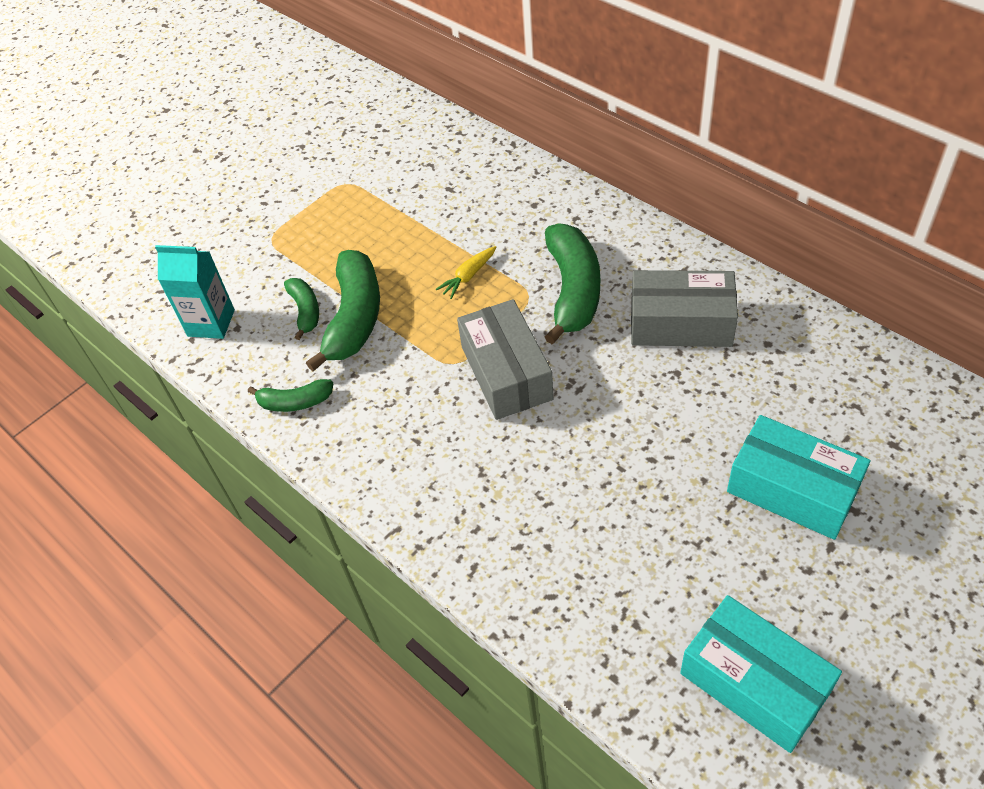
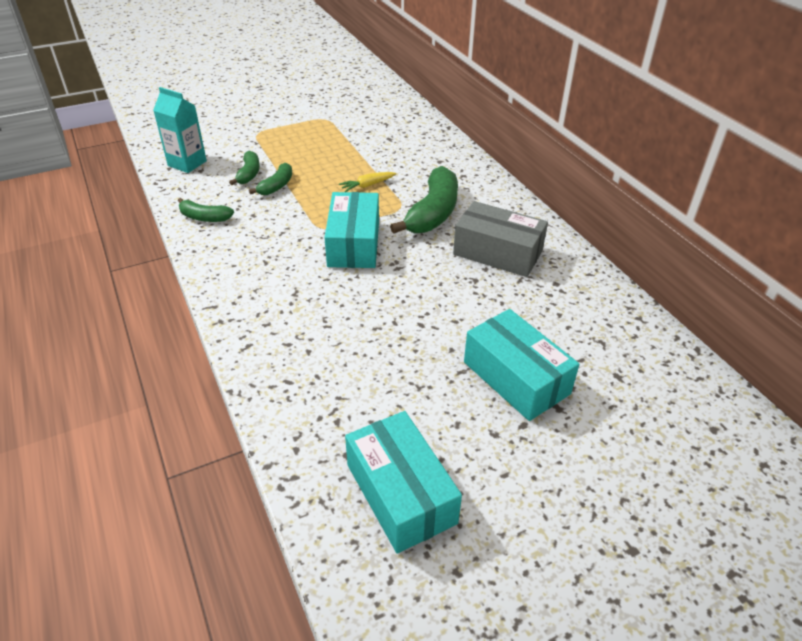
camera: 15 degrees right, 10 degrees down
green banana [306,250,380,372] -> green banana [249,163,292,195], size x0.53
grey box [457,299,553,420] -> turquoise box [324,192,379,268]

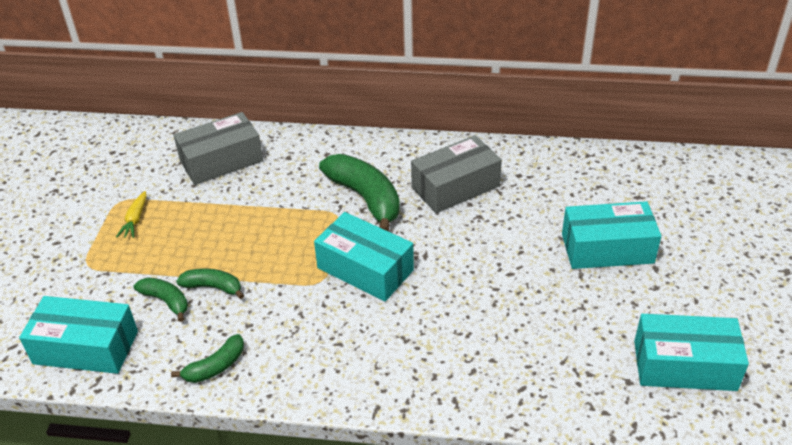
camera: 55 degrees left, 0 degrees up
turquoise carton [153,87,207,173] -> turquoise box [19,296,138,374]
green banana [249,163,292,195] -> green banana turned 45 degrees counterclockwise [176,269,244,299]
yellow carrot [339,172,396,192] -> yellow carrot moved to [116,191,146,238]
none -> grey box [174,112,263,185]

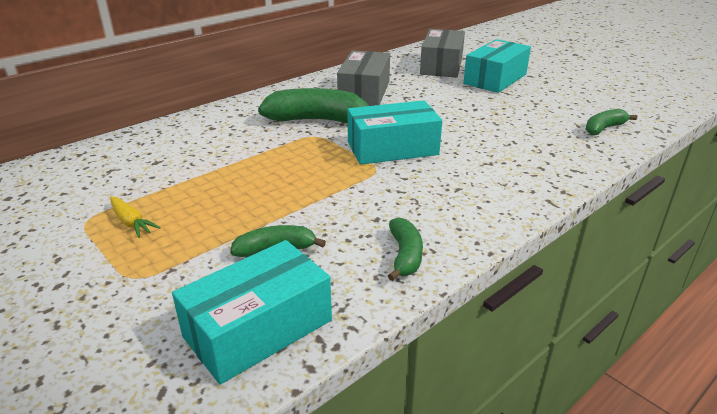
camera: 50 degrees left, 10 degrees down
grey box [174,112,263,185] -> grey box moved to [420,29,465,78]
green banana [176,269,244,299] -> green banana moved to [585,109,637,135]
turquoise box [634,314,749,391] -> none

